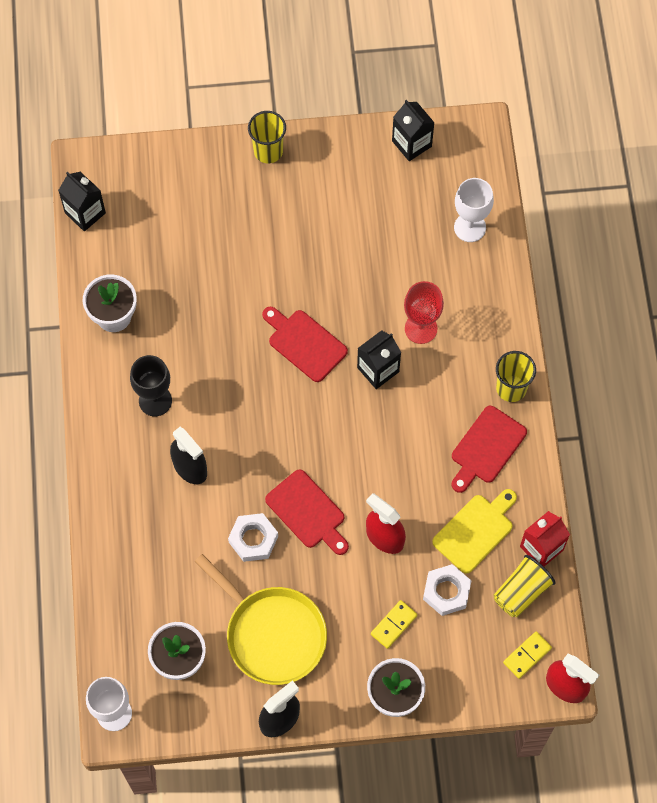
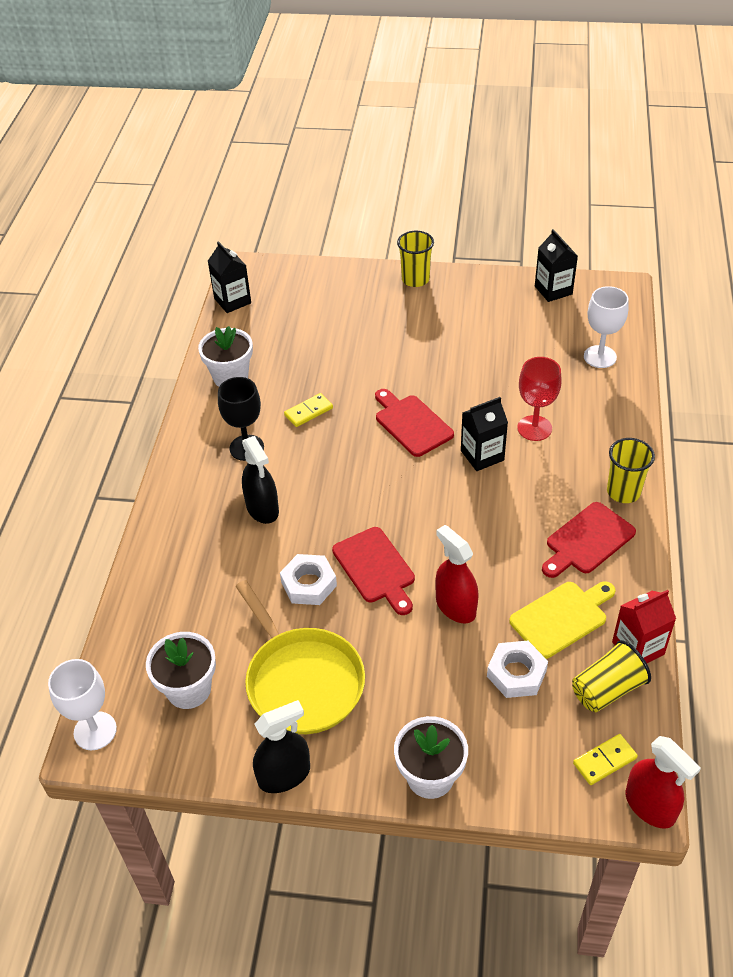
camera: 15 degrees right, 20 degrees down
yellow domino [371,600,417,649] -> yellow domino moved to [284,393,333,427]

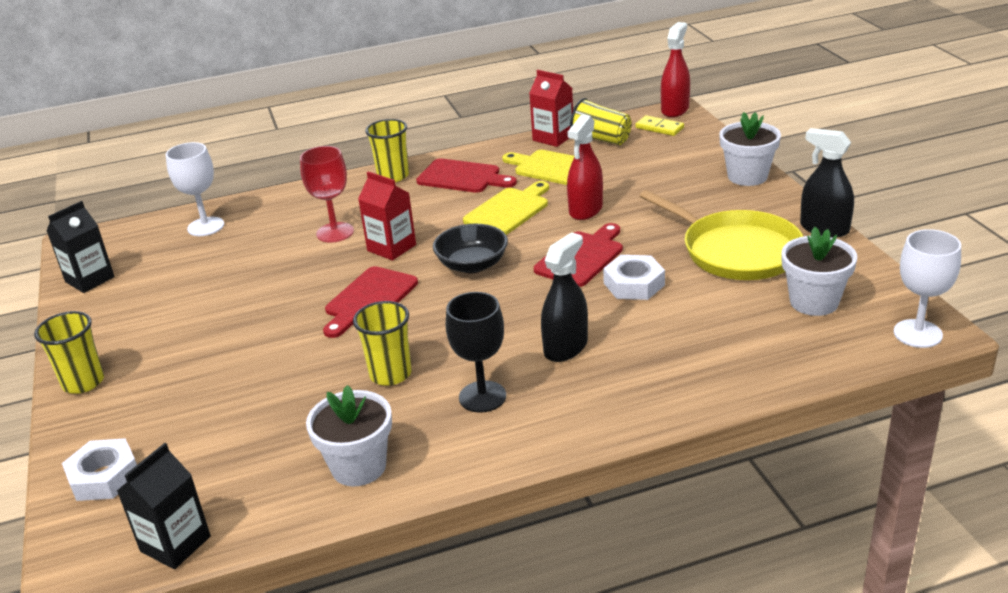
camera: 115 degrees left, 15 degrees down
yellow pan [235,580,365,734] -> yellow pan turned 105 degrees clockwise [640,190,803,280]
yellow domino [284,393,333,427] -> yellow cup [353,301,412,386]
black carton [461,397,508,471] -> red carton [358,171,416,260]
white nut [487,641,548,698] -> white nut moved to [62,438,137,501]
none -> black bowl [433,224,508,273]
none -> yellow cutting board [463,181,549,235]

